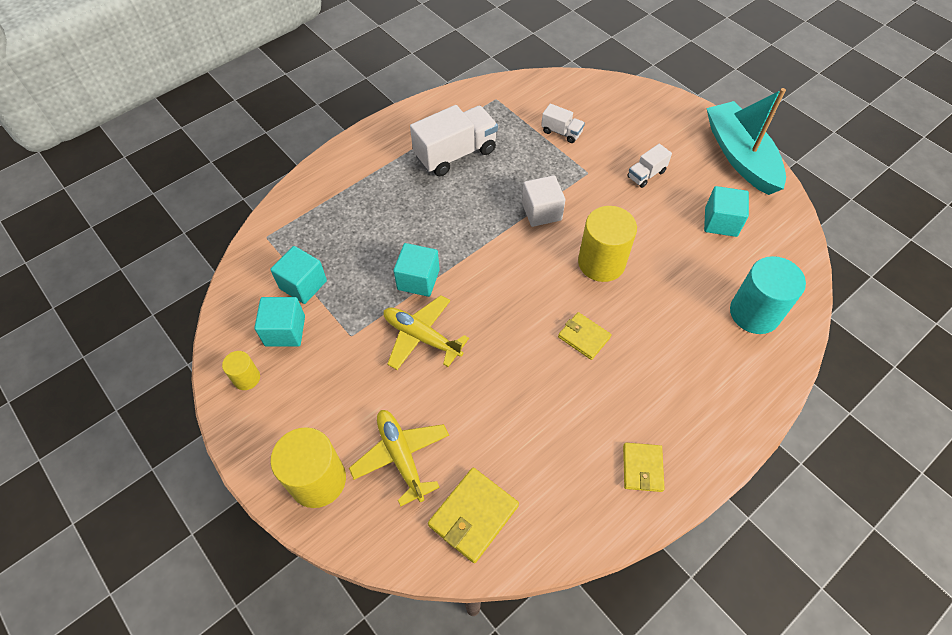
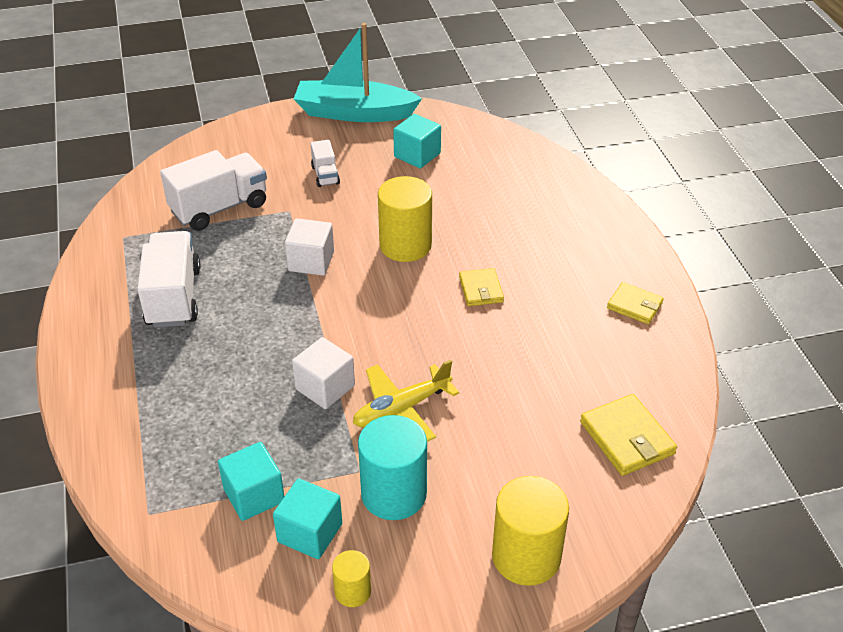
camera: 65 degrees left, 15 degrees down
yellow plane [349,410,449,507] -> none
turquoise cube [393,243,440,297] -> white cube [292,337,355,409]
white truck [541,104,585,143] -> white truck [160,150,267,231], size x1.97
yellow wallet [558,312,611,360] -> yellow wallet turned 75 degrees counterclockwise [459,268,504,306]
turquoise cylinder [730,256,806,334] -> turquoise cylinder moved to [358,415,427,520]

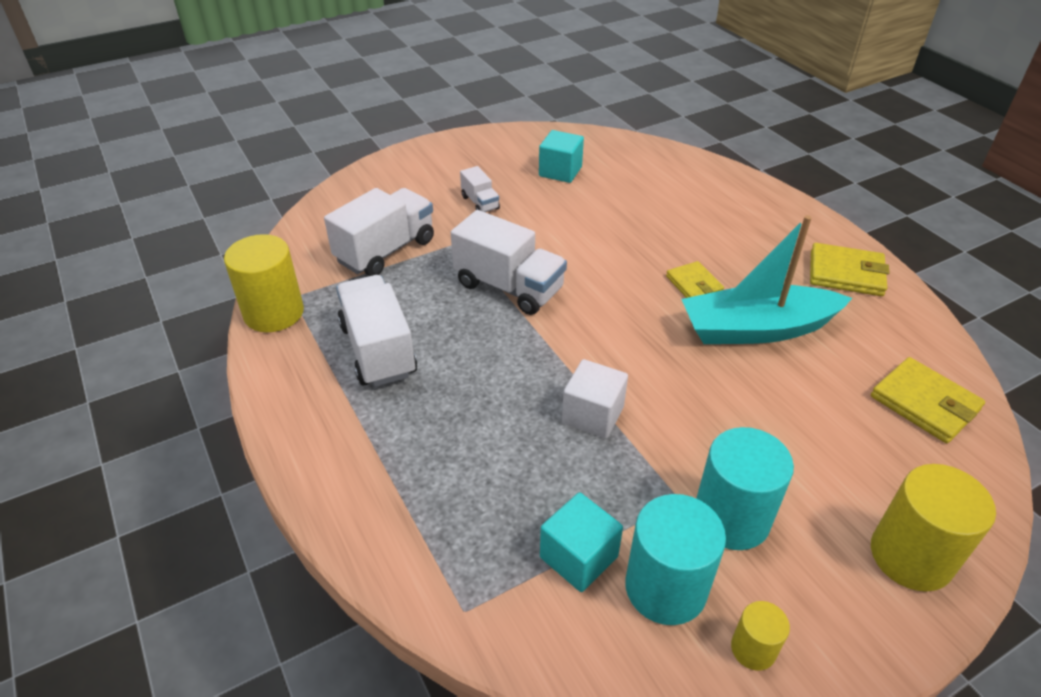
camera: 15 degrees left, 0 degrees up
turquoise cube [273,479,342,559] -> turquoise cylinder [625,494,726,625]
white cube [285,218,334,276] -> white truck [451,210,567,315]
turquoise boat [294,23,422,122] -> turquoise boat moved to [682,215,852,344]
yellow plane [353,360,459,442] -> none
yellow cylinder [378,176,432,262] -> yellow cylinder moved to [224,234,304,332]
yellow wallet [607,282,664,324] -> yellow wallet [810,243,890,296], size x1.52

